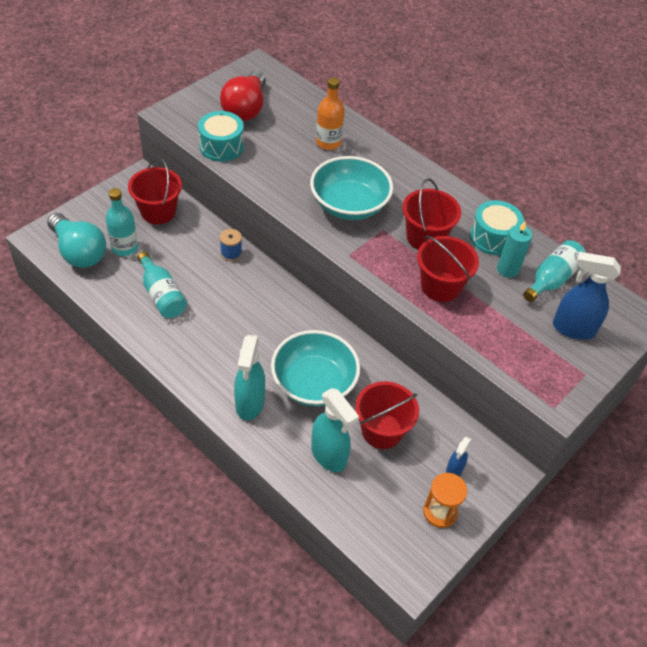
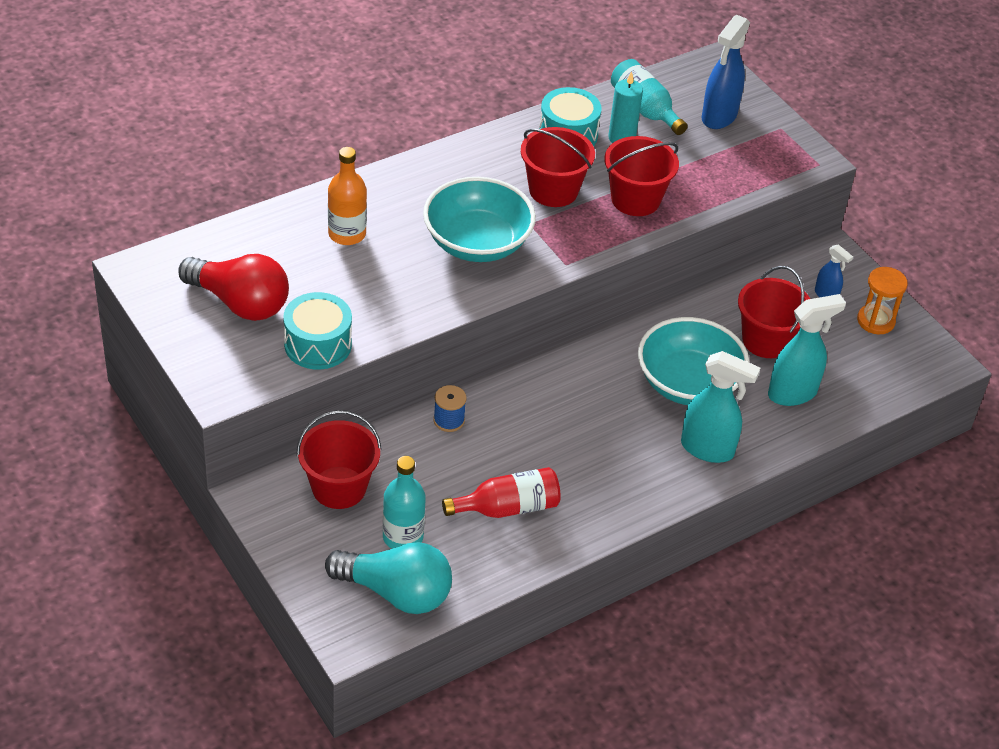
camera: 75 degrees left, 5 degrees down
turquoise light bulb [47,213,106,268] -> turquoise light bulb turned 45 degrees clockwise [325,542,452,614]
turquoise bottle [137,252,187,318] -> red bottle [442,467,561,518]

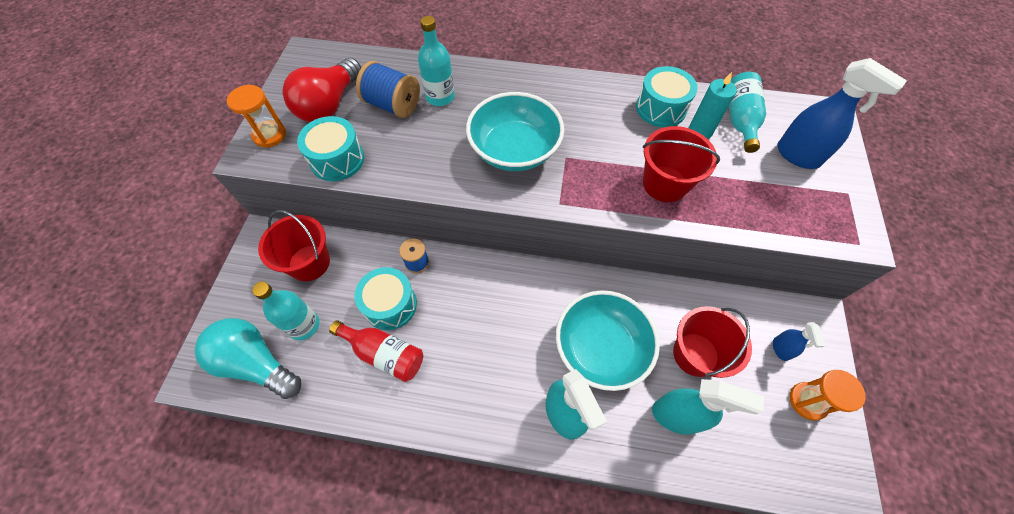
camera: 45 degrees right, 15 degrees up
red light bulb [178,254,289,321] -> red light bulb turned 45 degrees clockwise [282,58,361,122]
turquoise light bulb [325,542,452,614] -> turquoise light bulb turned 150 degrees clockwise [194,318,301,399]
orange bottle [328,147,367,245] -> turquoise bottle [418,16,455,106]
red bucket [521,127,595,207] -> none
blue spray bottle [702,15,750,129] -> blue spray bottle turned 120 degrees counterclockwise [777,58,907,169]
none -> orange hourglass [227,85,286,148]
none -> turquoise drum [354,267,417,330]
none -> blue spool [356,61,420,118]

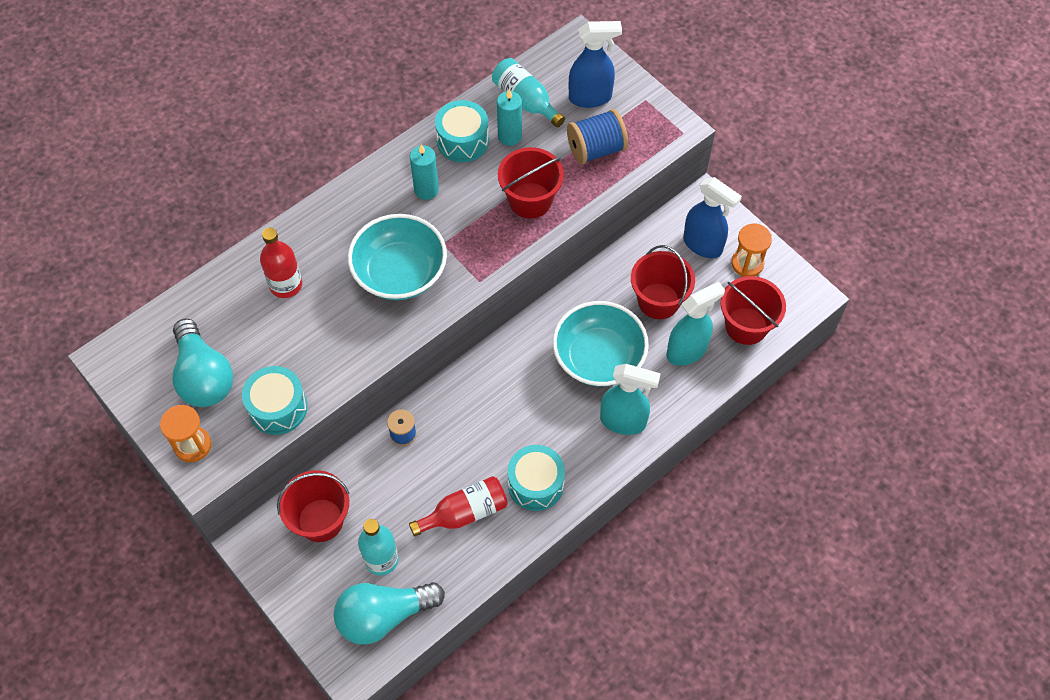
camera: 50 degrees left, 0 degrees up
red light bulb [282,58,361,122] -> turquoise light bulb [173,319,233,407]
turquoise drum [354,267,417,330] -> turquoise drum moved to [507,445,565,511]
blue spool [356,61,420,118] -> blue spool moved to [567,109,628,165]
turquoise bottle [418,16,455,106] -> red bottle [260,228,302,298]
blue spray bottle [773,322,825,361] -> blue spray bottle [683,177,742,258], size x1.87
none -> turquoise candle [410,144,439,200]
none -> red bucket [721,276,786,345]

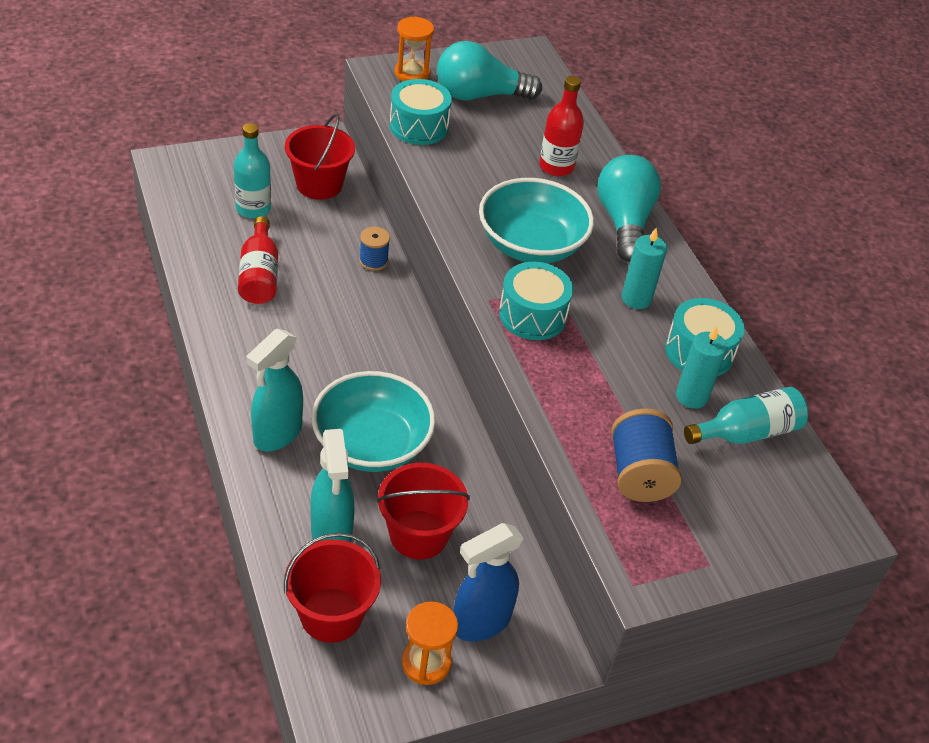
camera: 105 degrees right, 15 degrees down
turquoise light bulb [334,582,445,645] -> turquoise light bulb moved to [597,155,661,262]
red bucket [498,147,564,219] -> none
turquoise drum [507,445,565,511] -> turquoise drum moved to [499,262,573,340]
blue spray bottle [569,21,622,108] -> none

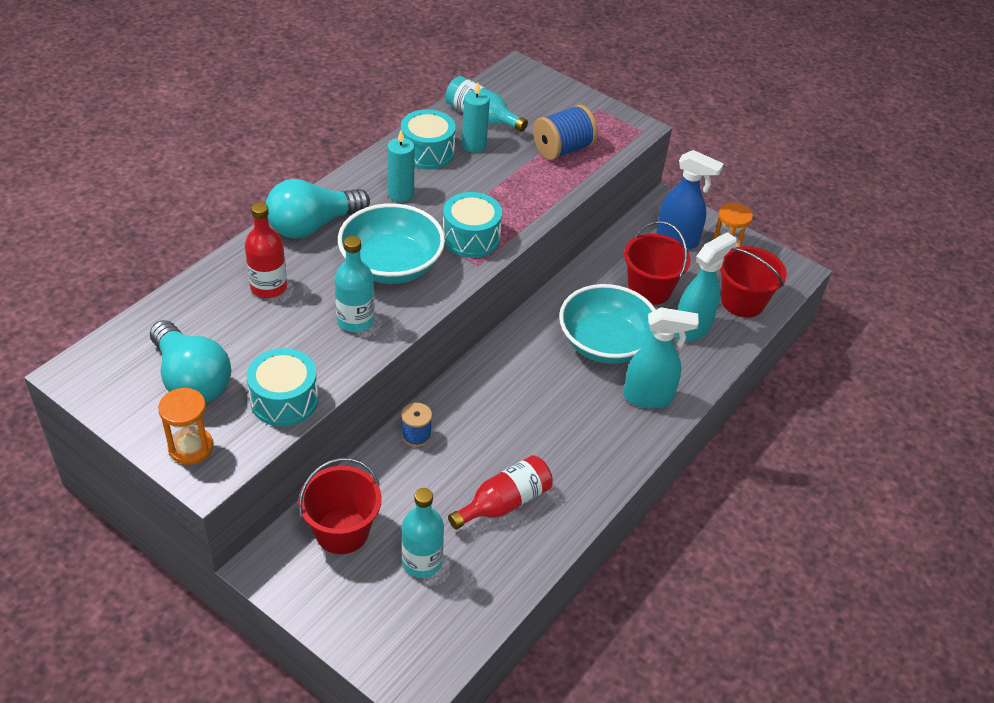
camera: 120 degrees left, 0 degrees up
none -> turquoise bottle [334,236,375,332]

